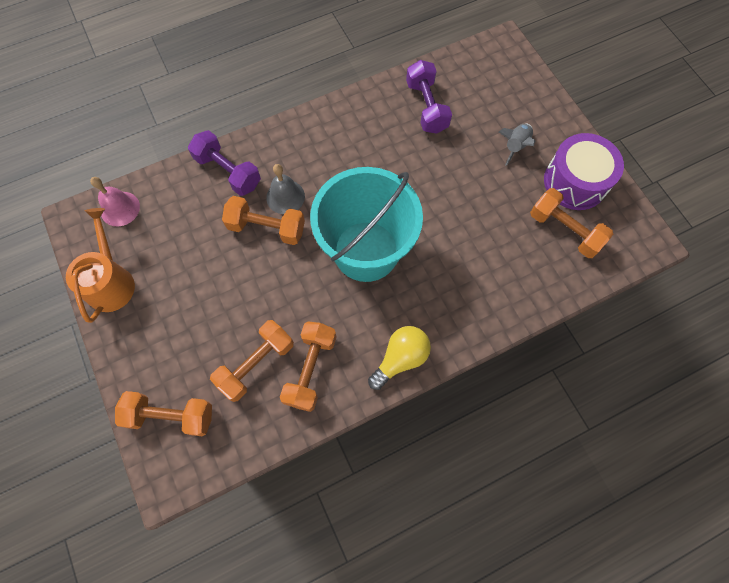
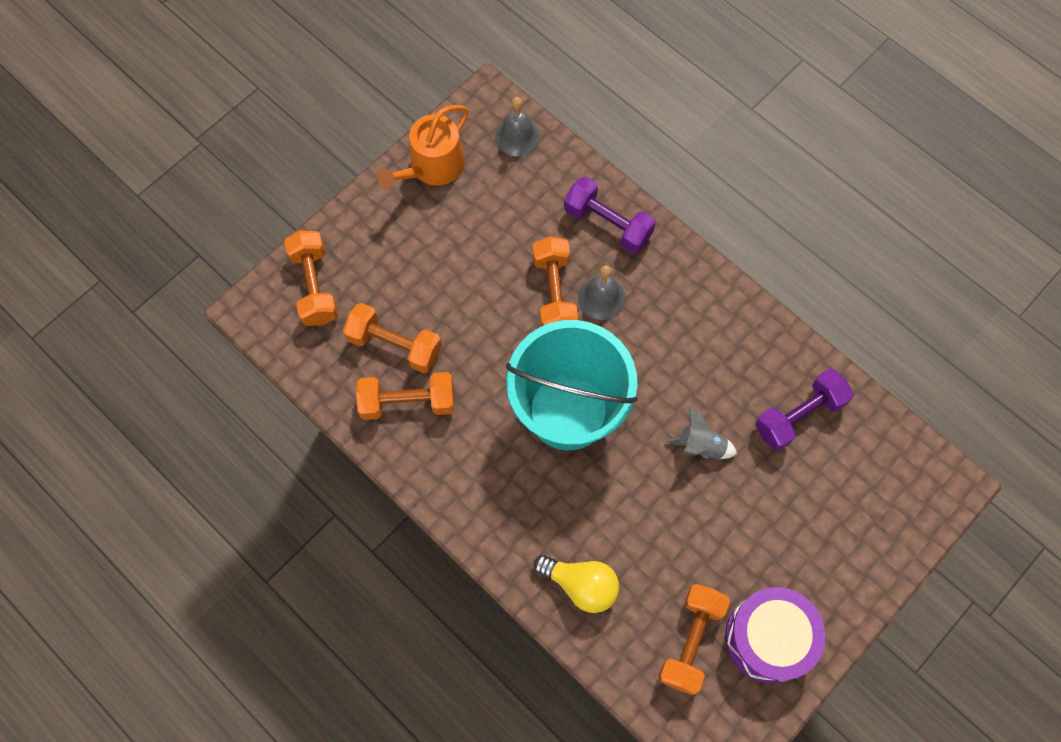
camera: 70 degrees right, 0 degrees up
orange watering can [66,208,135,323] -> orange watering can turned 150 degrees clockwise [377,105,469,189]
pink bell [90,177,140,226] -> grey bell [495,97,540,156]
purple dumbbell [188,130,261,196] -> purple dumbbell turned 75 degrees counterclockwise [564,177,656,253]
yellow light bulb [368,326,431,390] -> yellow light bulb moved to [534,555,619,613]
grey rocket [499,124,535,166] -> grey rocket moved to [665,407,737,459]

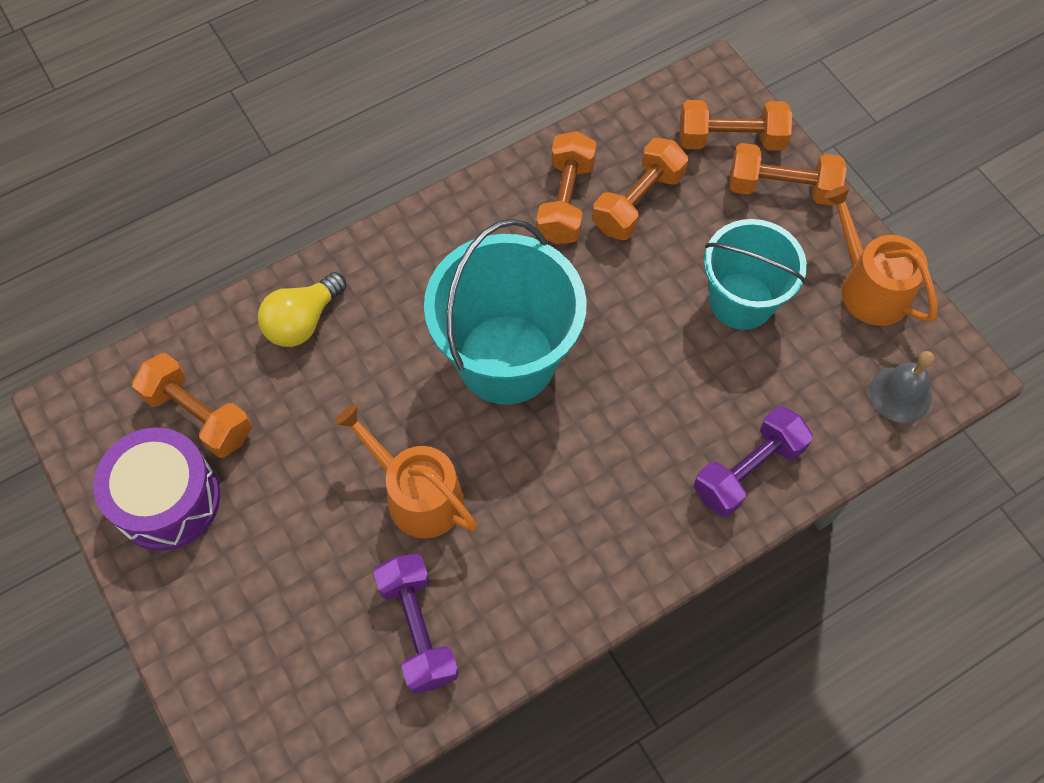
camera: 105 degrees right, 5 degrees down
orange dumbbell [533,236,578,327] -> orange dumbbell moved to [730,143,847,206]
grey bell [578,266,626,320] -> none
grey rocket [665,407,737,459] -> orange watering can [334,404,477,539]
none -> turquoise bucket [704,219,807,330]

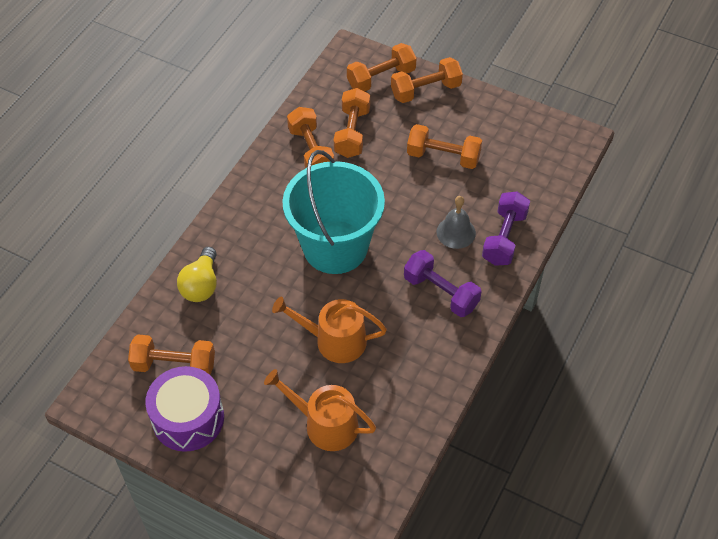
camera: 30 degrees left, 10 degrees down
purple dumbbell [374,553,459,694] -> purple dumbbell moved to [404,250,482,317]
turquoise bucket [704,219,807,330] -> orange dumbbell [407,124,482,169]
orange watering can [824,185,937,326] -> orange watering can moved to [264,369,376,451]
grey bell [869,351,934,423] -> grey bell moved to [436,196,476,249]

